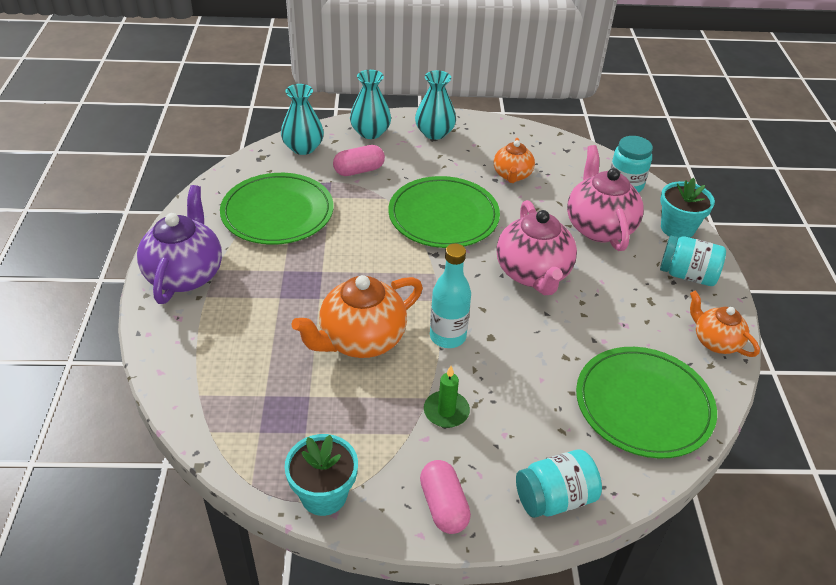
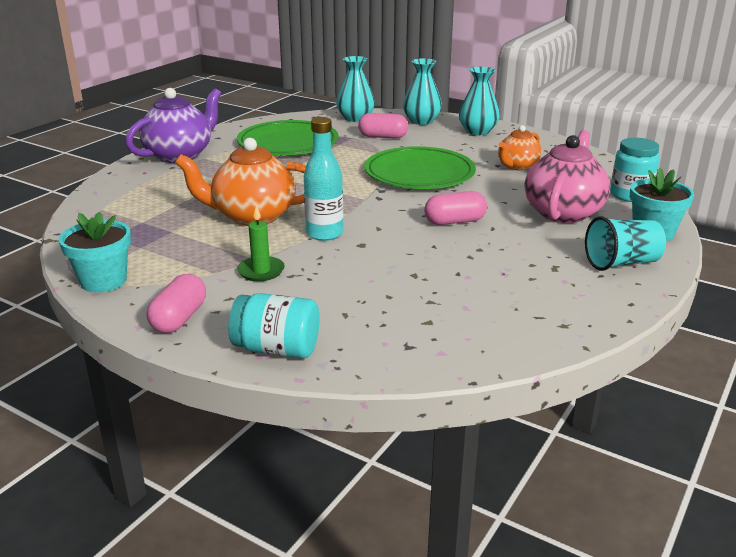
camera: 35 degrees right, 15 degrees down
pink teapot [496,200,577,295] -> pink capsule [424,191,487,225]
green plate [576,347,717,458] -> none
turquoise jar [660,236,726,286] -> turquoise cup [585,216,666,271]
orange teapot [690,291,760,357] -> none

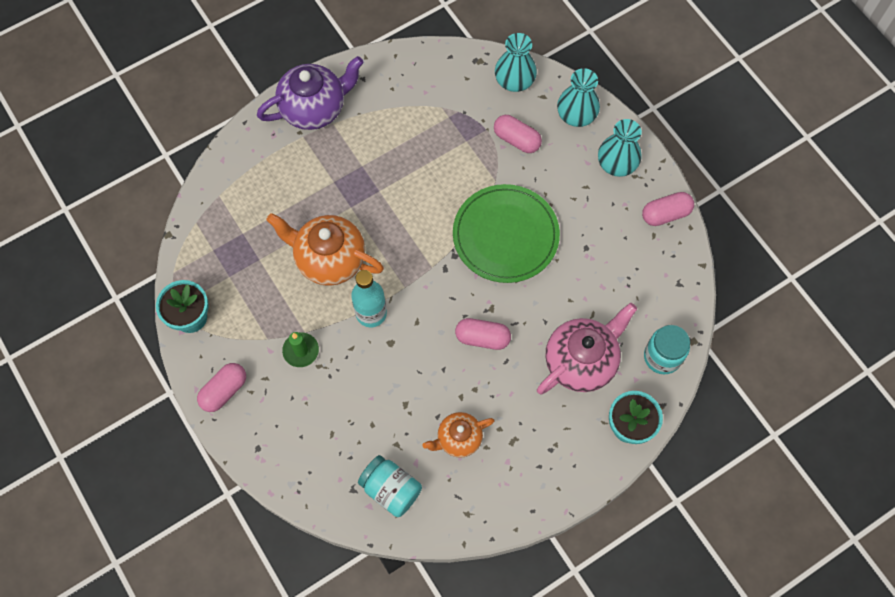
camera: 25 degrees right, 40 degrees up
turquoise jar [228,293,320,359] -> turquoise jar moved to [358,455,422,517]
green plate [237,120,339,155] -> none
orange teapot [498,125,542,170] -> orange teapot moved to [422,412,495,458]
turquoise cup [585,216,666,271] -> none
none -> pink capsule [642,192,694,226]

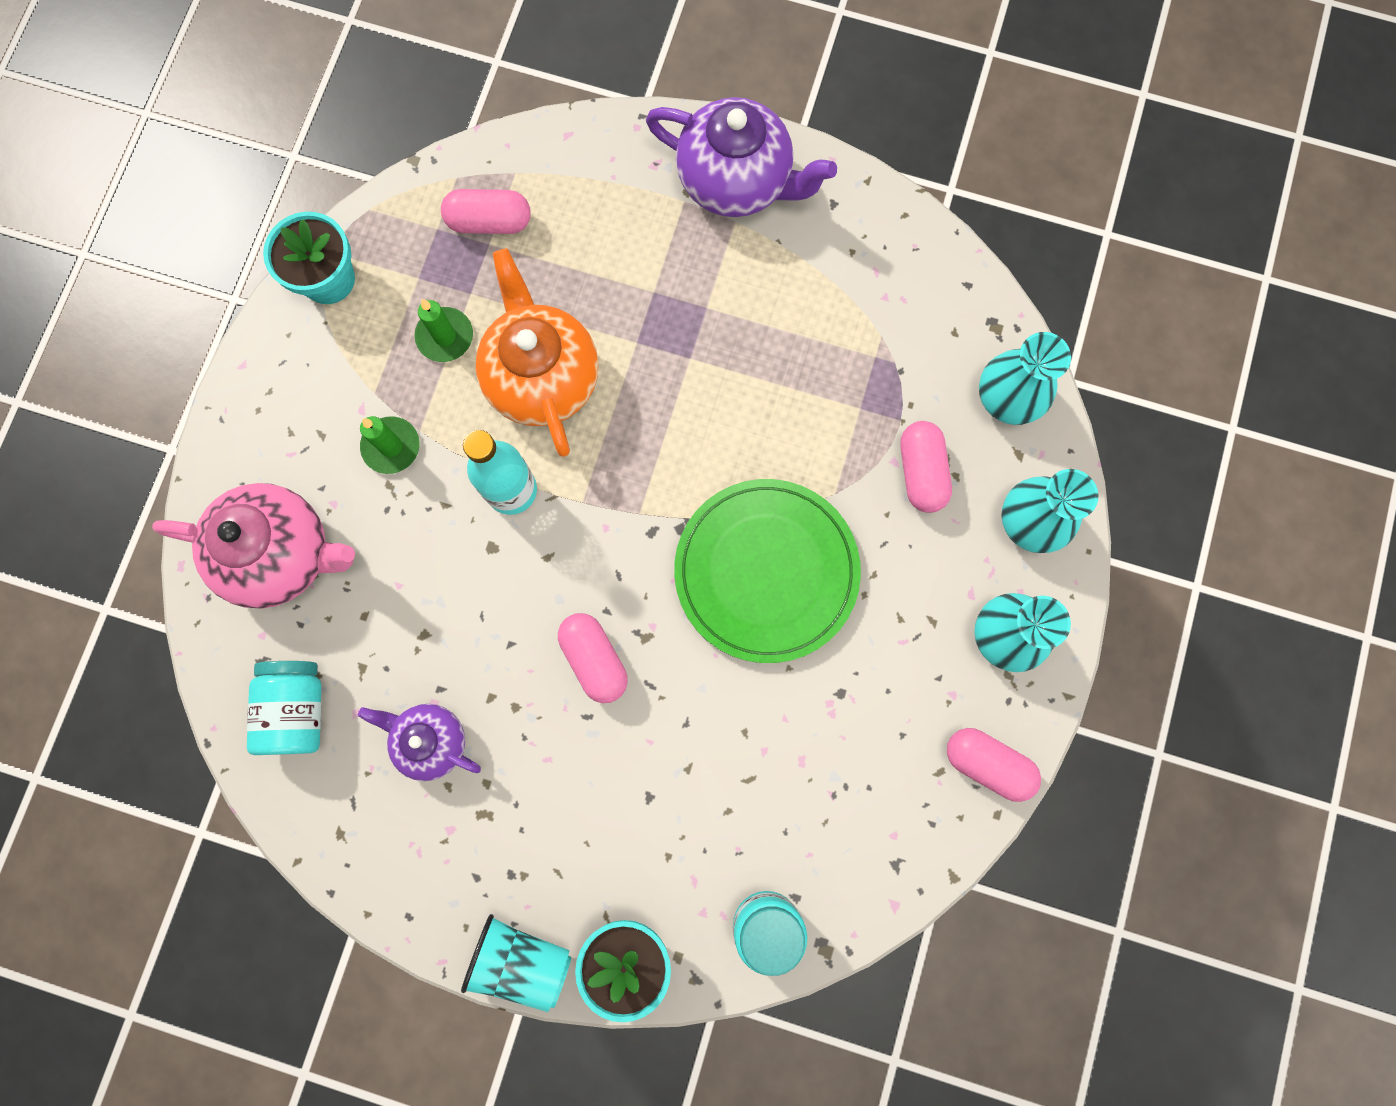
camera: 50 degrees right, 10 degrees up
pink capsule [197,363,246,412] -> pink capsule moved to [441,189,531,234]
orange teapot [422,412,495,458] -> purple teapot [358,704,481,781]
pink teapot [537,303,637,395] -> pink teapot moved to [152,483,355,609]
none -> green candle [414,299,473,362]
none -> turquoise cup [461,914,571,1012]

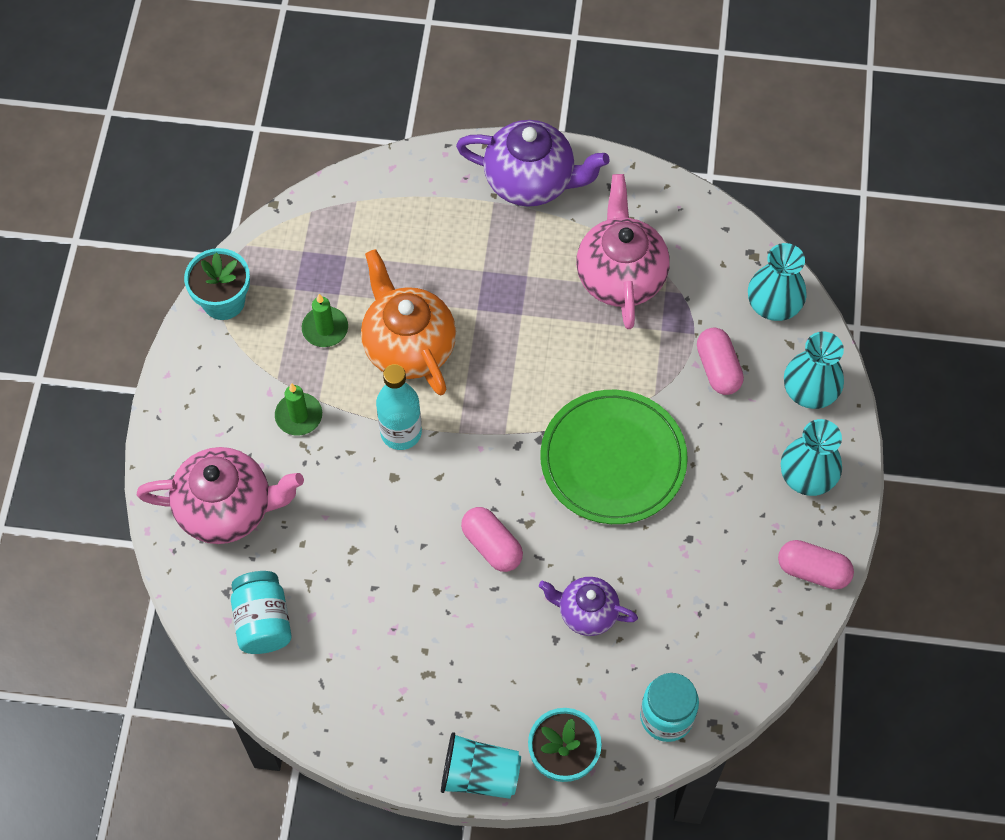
camera: 10 degrees left, 15 degrees down
purple teapot [358,704,481,781] -> purple teapot moved to [539,577,638,636]
pink capsule [441,189,531,234] -> none
none -> pink teapot [576,174,670,329]

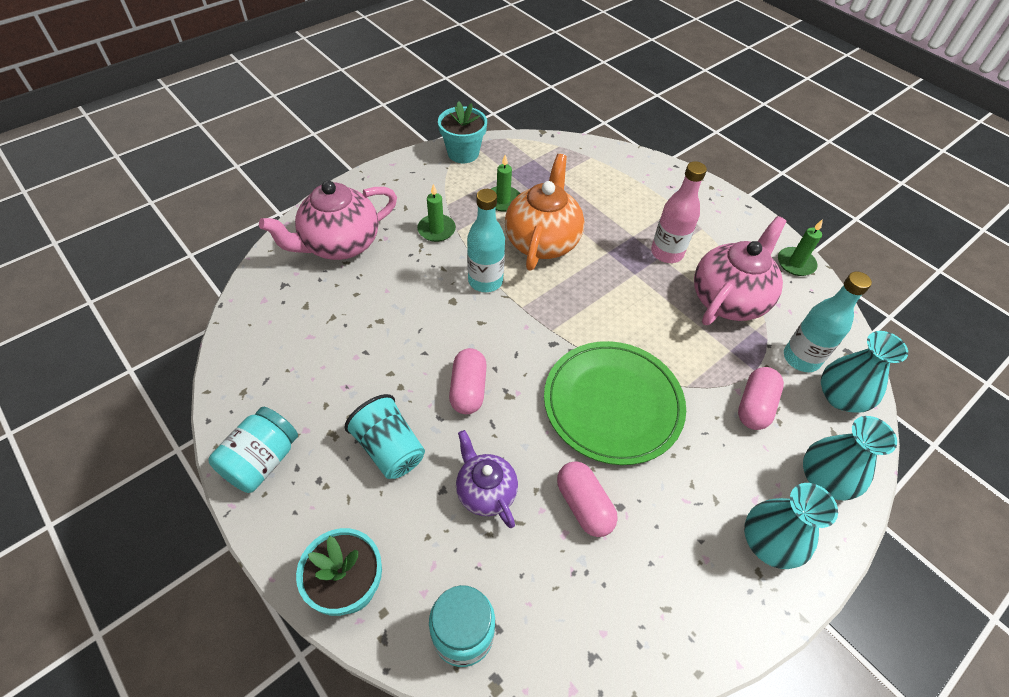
camera: 40 degrees right, 10 degrees down
pink teapot [137,447,304,544] -> pink teapot turned 105 degrees clockwise [259,180,397,260]
turquoise jar [231,571,292,654] -> turquoise jar moved to [209,407,298,493]
turquoise cup [441,732,521,799] -> turquoise cup moved to [344,394,425,479]
purple teapot [456,120,610,207] -> none
pink capsule [778,540,854,590] -> pink capsule moved to [557,461,618,537]
none -> pink bottle [651,161,707,263]
none -> green candle [778,219,823,276]
none -> turquoise bottle [784,271,872,372]

